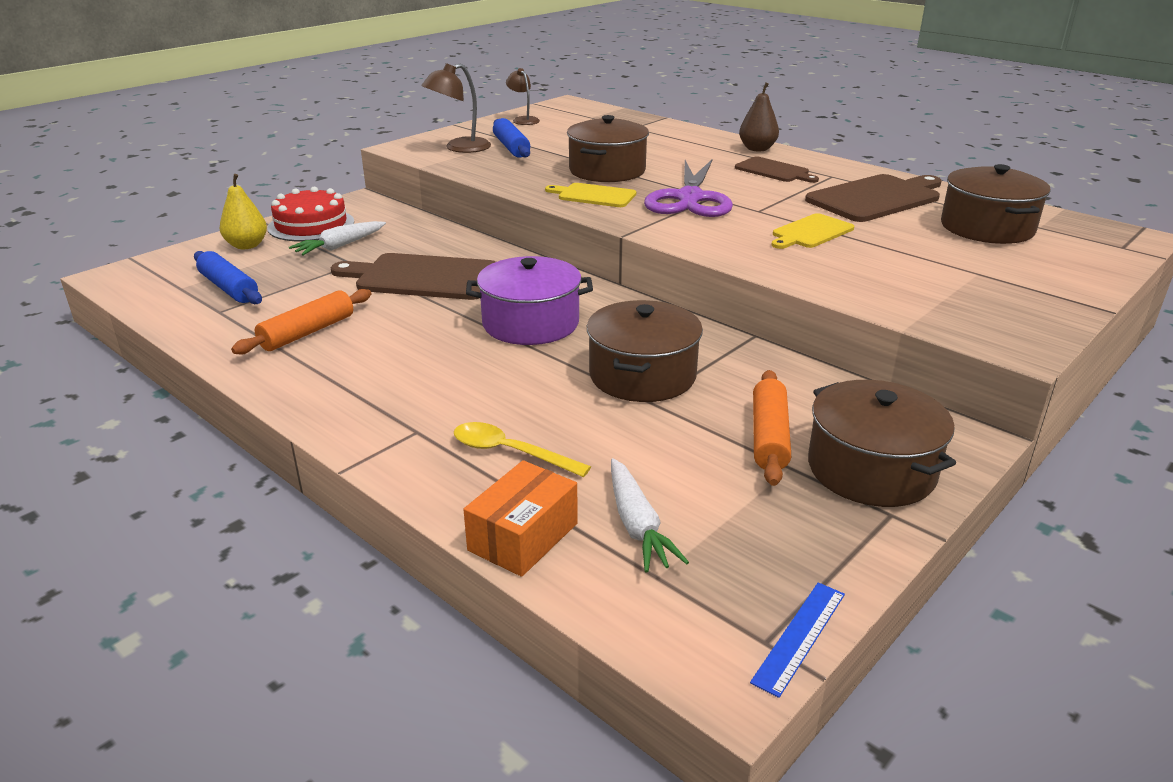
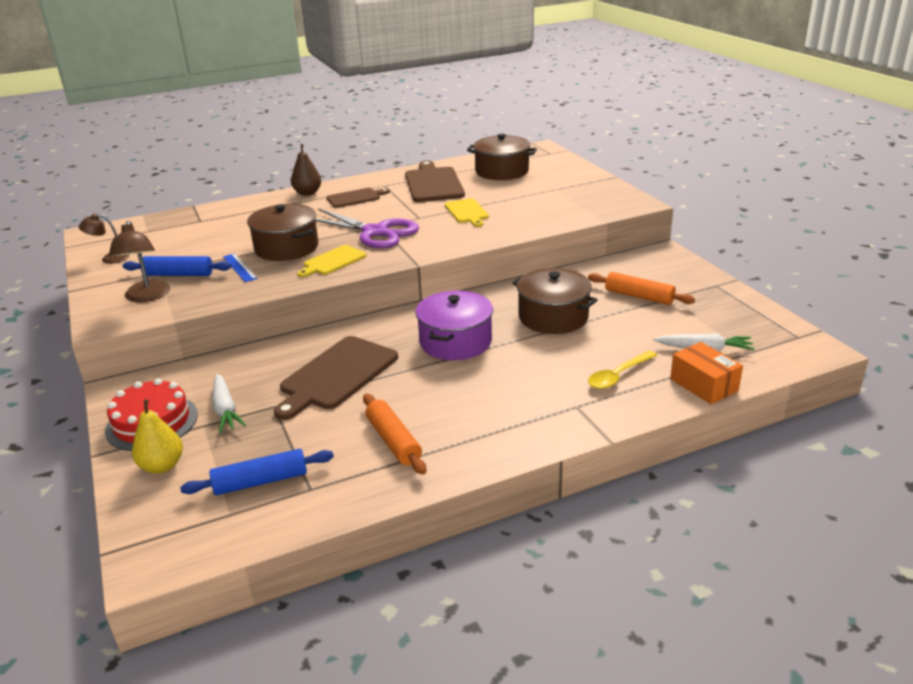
camera: 65 degrees left, 0 degrees up
blue ruler [750,582,845,698] -> blue ruler moved to [223,253,258,282]
brown pot [808,380,956,507] -> none

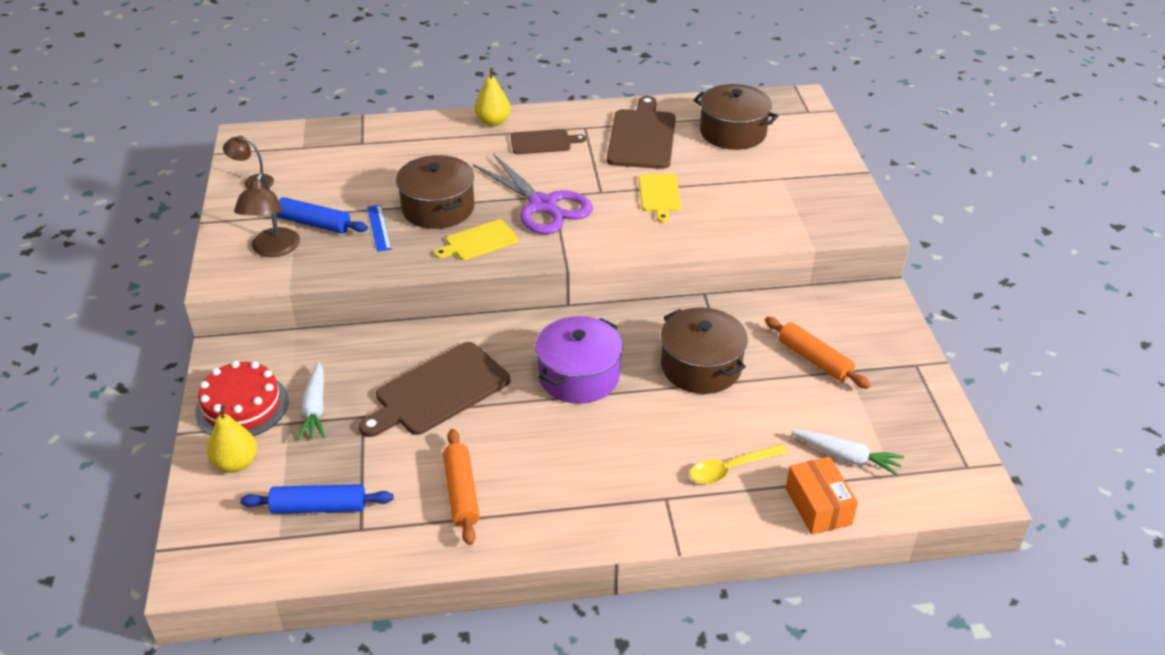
camera: 15 degrees right, 10 degrees up
brown pear [291,144,321,196] -> yellow pear [475,68,511,126]

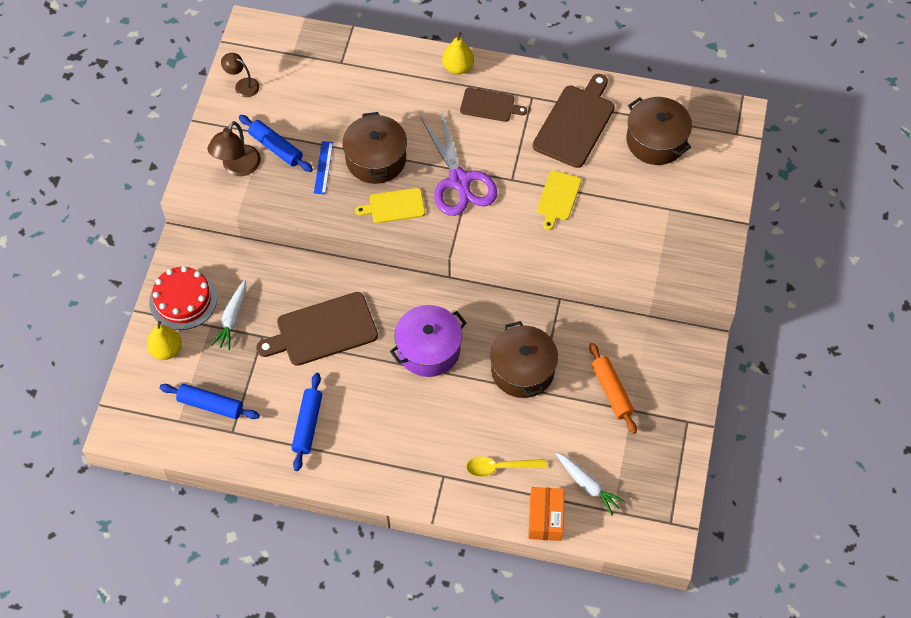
camera: 20 degrees right, 20 degrees up
orange rolling pin [443,429,480,545] -> blue rolling pin [292,373,322,471]

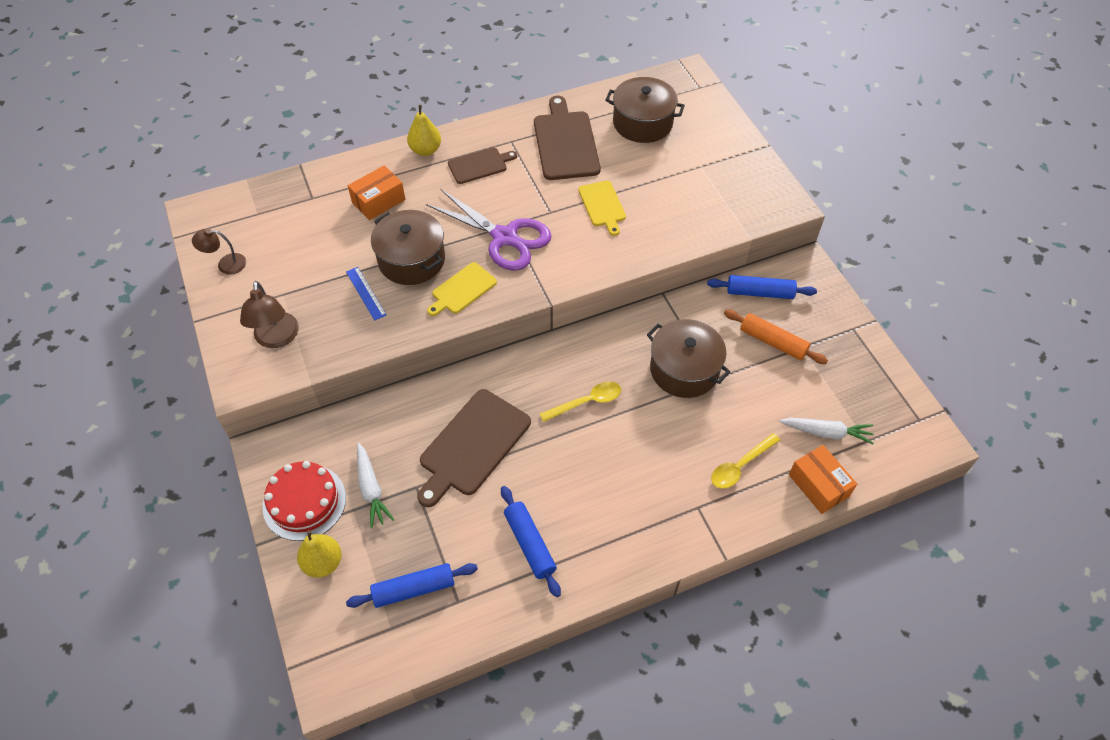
camera: 35 degrees left, 5 degrees down
blue rolling pin [239,115,313,172] -> blue rolling pin moved to [707,275,817,299]
purple pot [390,305,466,377] -> yellow spoon [540,381,621,422]
none -> orange box [348,165,406,220]

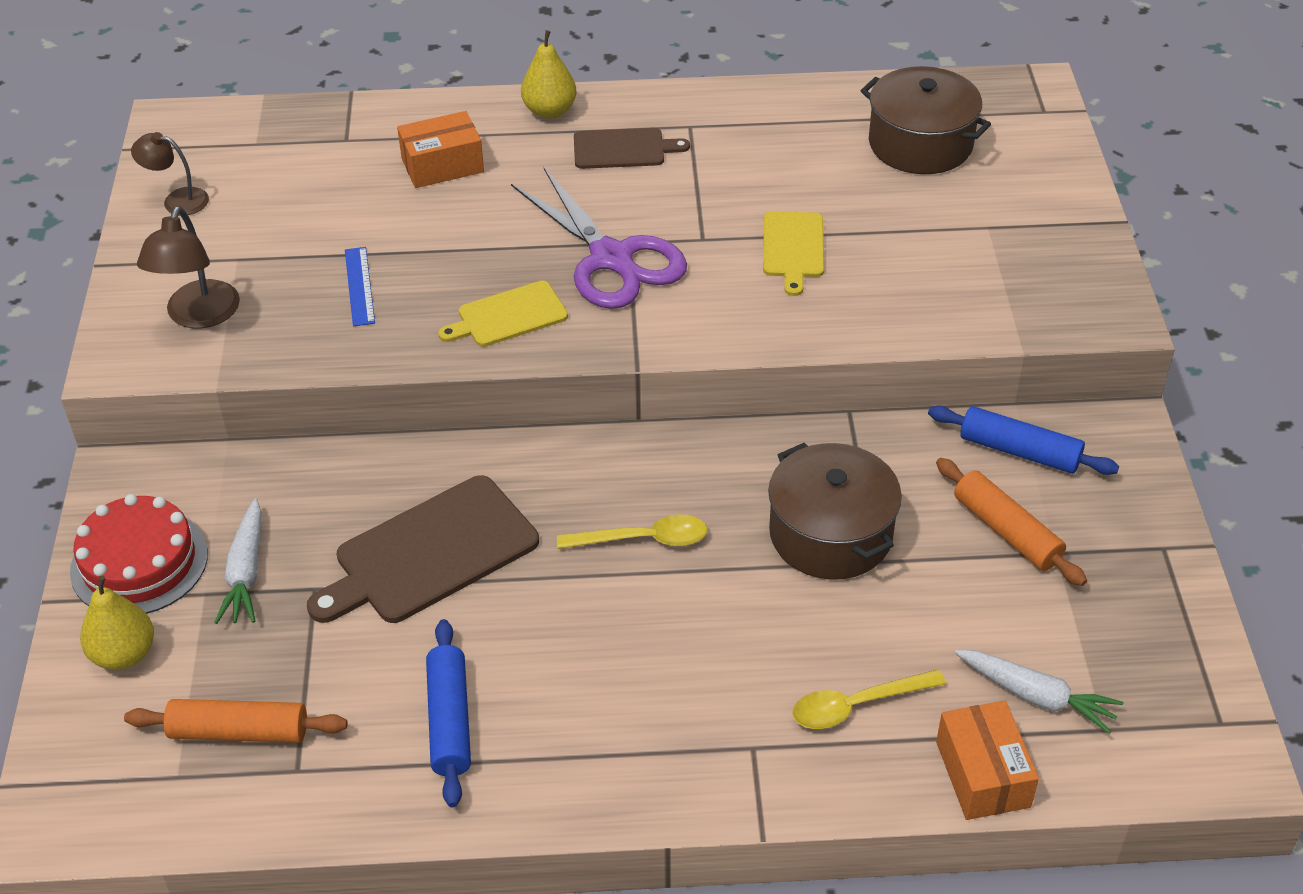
camera: 20 degrees right, 10 degrees down
blue rolling pin [346,563,478,608] -> orange rolling pin [124,699,347,743]
brown pot [371,210,445,285] -> none
brown cutting board [534,96,601,180] -> none

